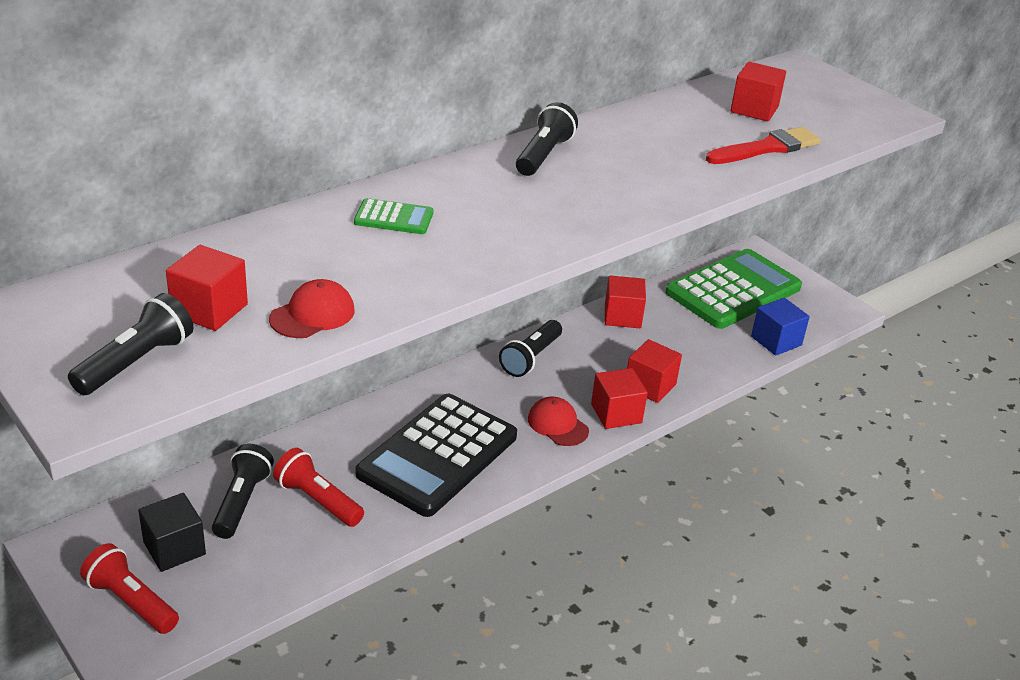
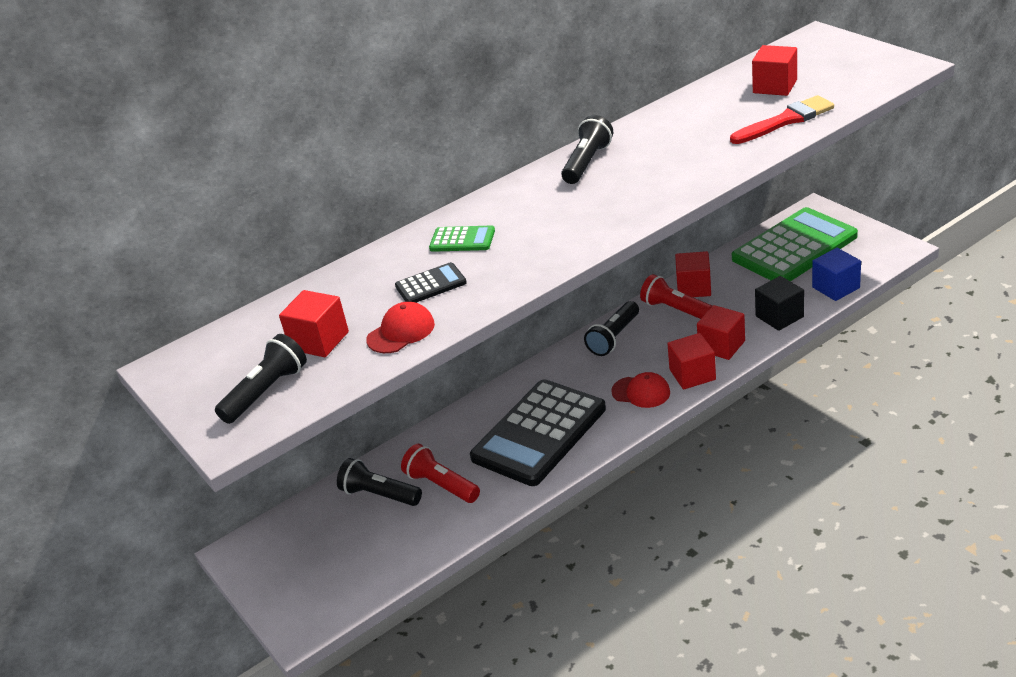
camera: 10 degrees right, 0 degrees up
red flashlight [80,543,179,634] -> red flashlight moved to [640,274,712,319]
black cube [138,493,206,572] -> black cube moved to [755,276,804,331]
black flashlight [212,443,274,539] -> black flashlight turned 75 degrees counterclockwise [337,458,422,506]
red cap [528,397,589,446] -> red cap turned 150 degrees clockwise [611,372,670,408]
none -> black calculator [395,262,467,303]

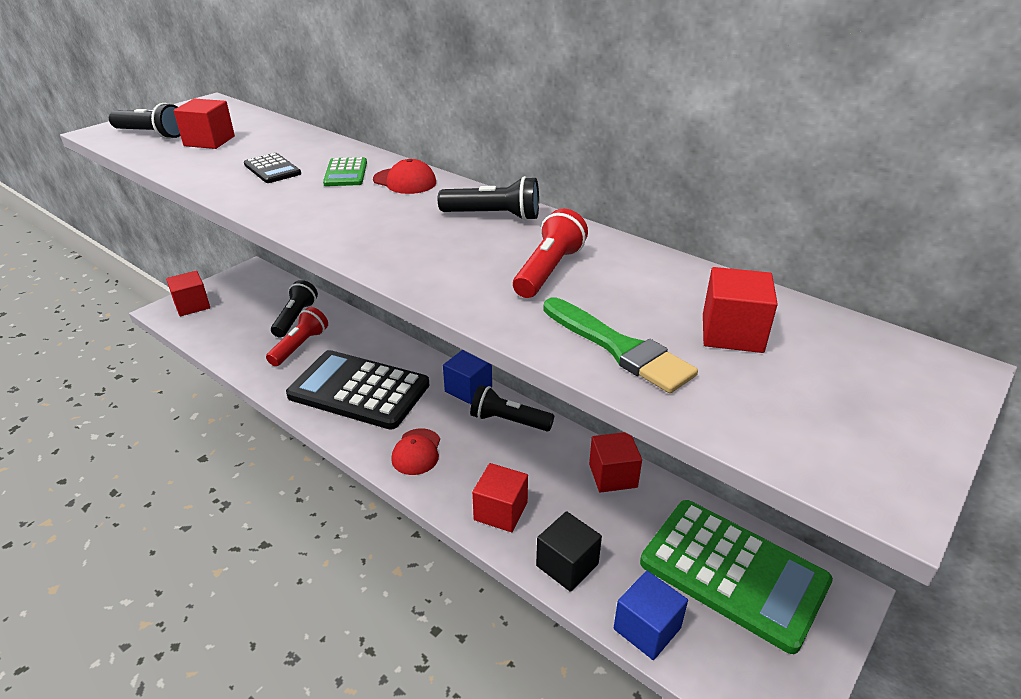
camera: 70 degrees right, 0 degrees up
red cap [366,302,435,353] -> red cap moved to [373,159,436,194]
red flashlight [640,274,712,319] -> red flashlight moved to [513,209,588,298]
red cube [667,333,716,390] -> red cube moved to [166,271,210,316]
red brush [730,95,834,144] -> green brush [543,297,698,393]
none -> blue cube [443,350,492,404]

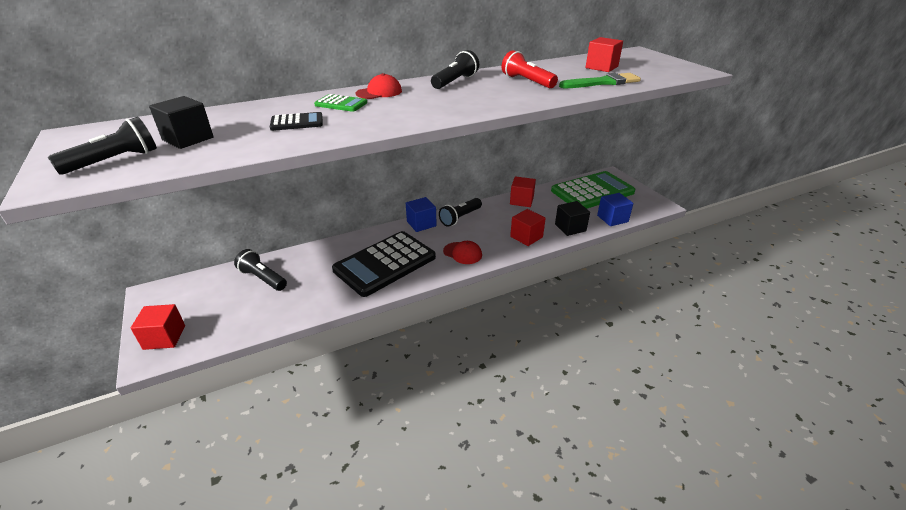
camera: 65 degrees left, 0 degrees up
red cube [174,99,235,149] -> black cube [149,96,214,149]
red flashlight [266,307,328,366] -> none

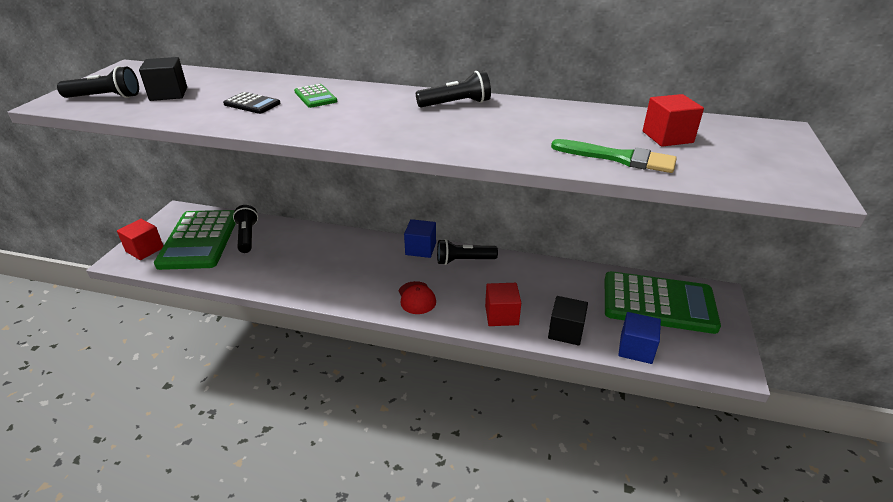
camera: 40 degrees right, 0 degrees up
black calculator [332,231,436,297] -> none
red cap [356,73,402,99] -> none
red flashlight [502,50,558,88] -> none
red cube [510,176,536,207] -> none
none -> green calculator [154,210,236,270]

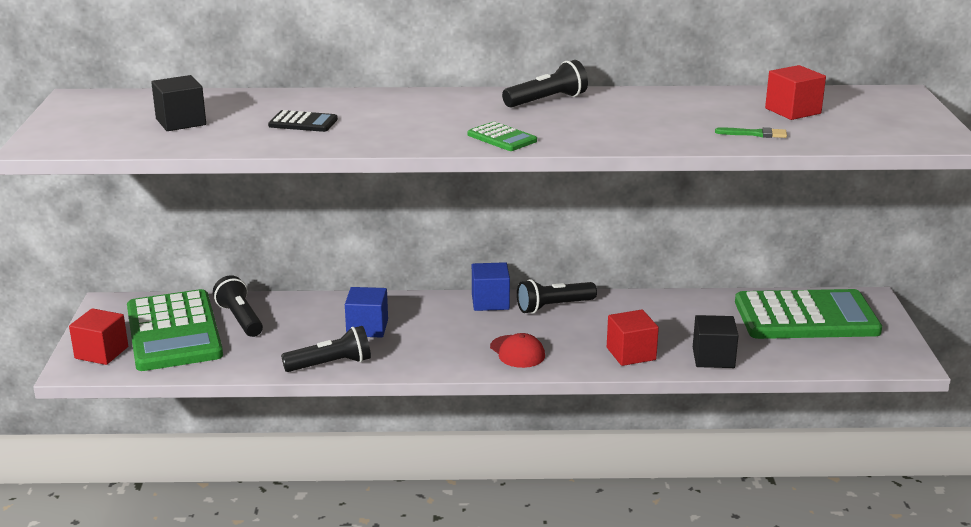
camera: 15 degrees left, 10 degrees down
black flashlight [57,66,139,98] -> black flashlight moved to [281,326,371,372]
green calculator [294,84,337,108] -> green calculator moved to [467,122,537,151]
green brush [551,139,677,173] -> green brush [715,127,787,138], size x0.54
blue cube [618,312,661,364] -> blue cube moved to [345,287,388,338]

